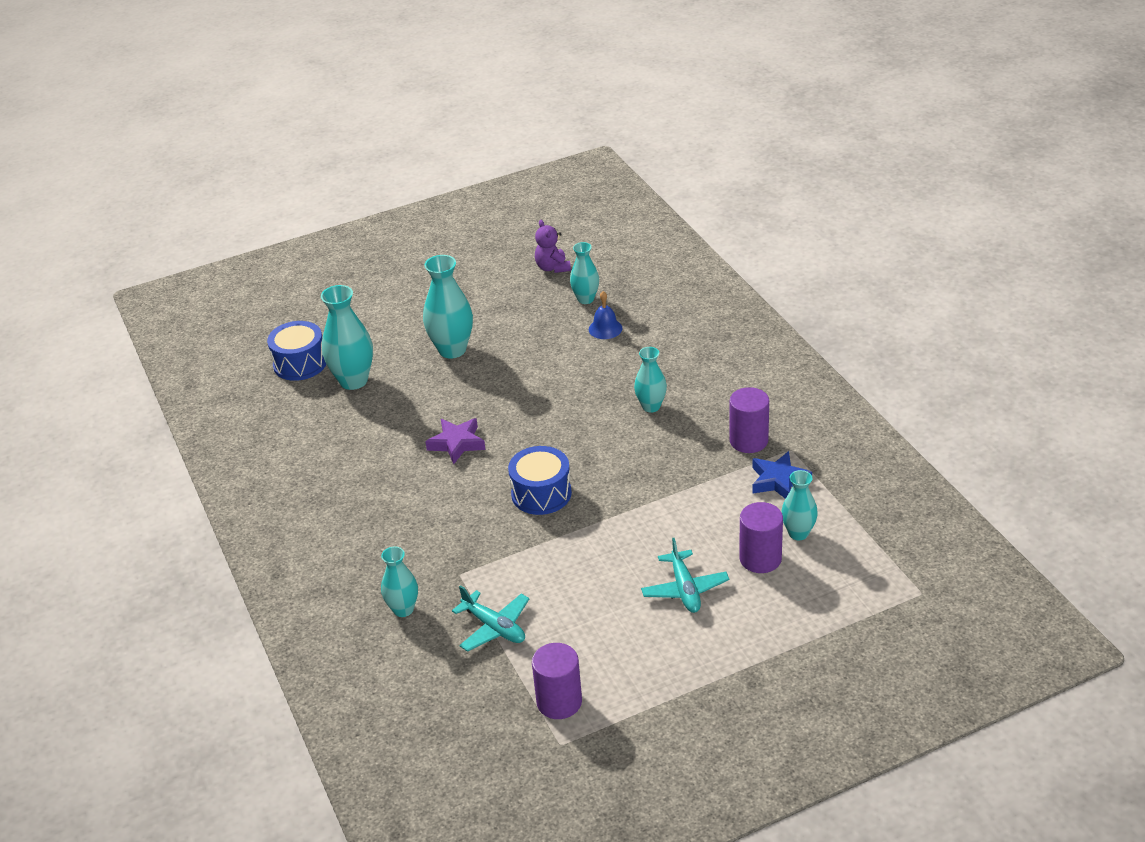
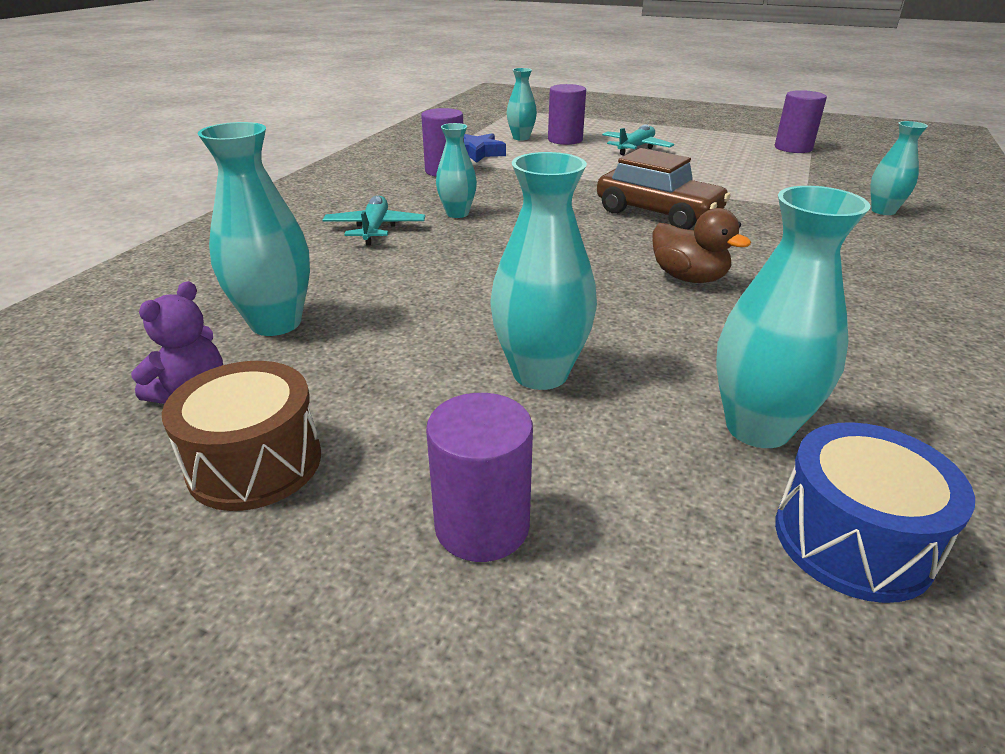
camera: 135 degrees left, 5 degrees down
purple star [425,418,486,464] -> brown duck [653,208,751,283]
turquoise plane [452,585,529,652] -> turquoise plane moved to [322,196,425,246]
blue drum [508,446,572,515] -> brown car [597,148,731,230]
turquoise vase [570,242,599,304] -> turquoise vase [198,122,310,336], size x1.62
blue bell [589,291,622,339] -> none
none -> brown drum [162,361,321,511]
none -> purple cylinder [426,393,533,562]

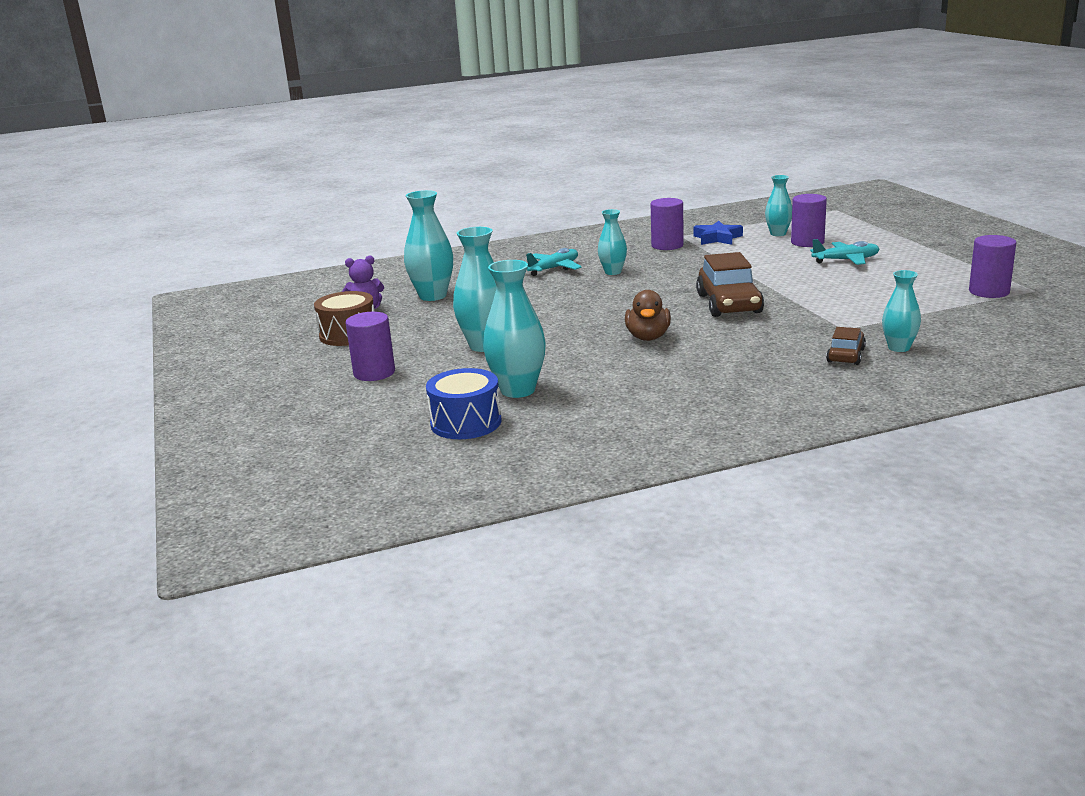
camera: 50 degrees right, 10 degrees down
none -> brown car [826,327,866,365]

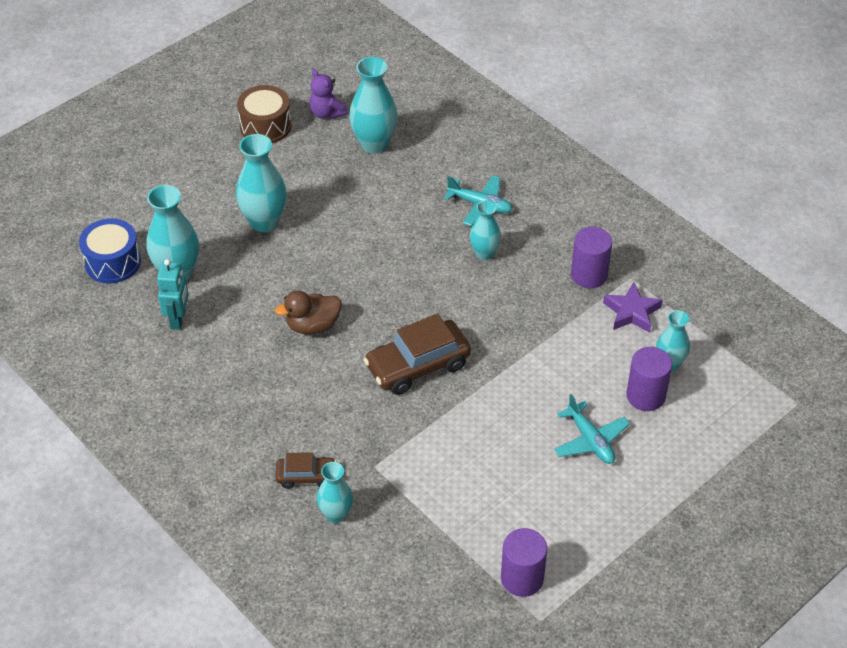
camera: 65 degrees right, 25 degrees up
purple cylinder [346,312,395,381] -> none
blue star [693,221,743,245] -> purple star [603,282,663,333]
none -> turquoise robot [157,259,189,330]

